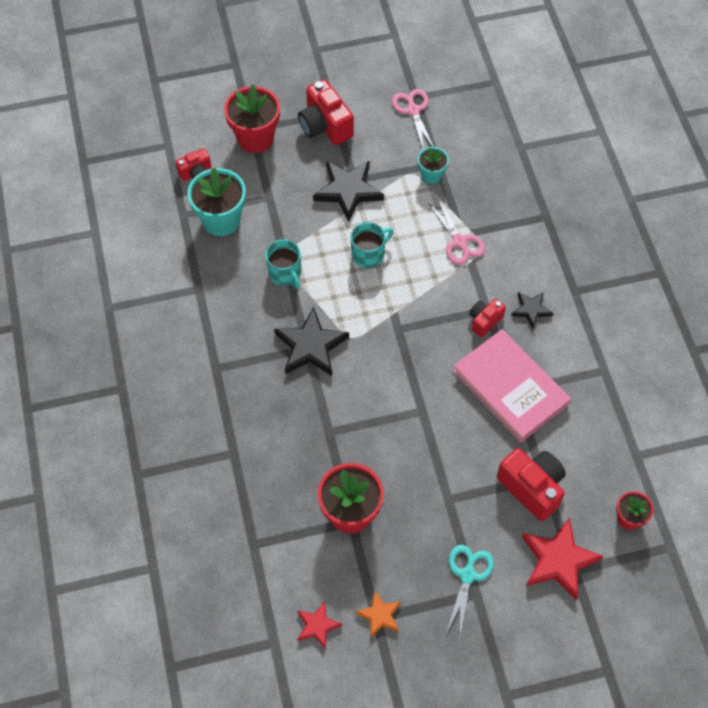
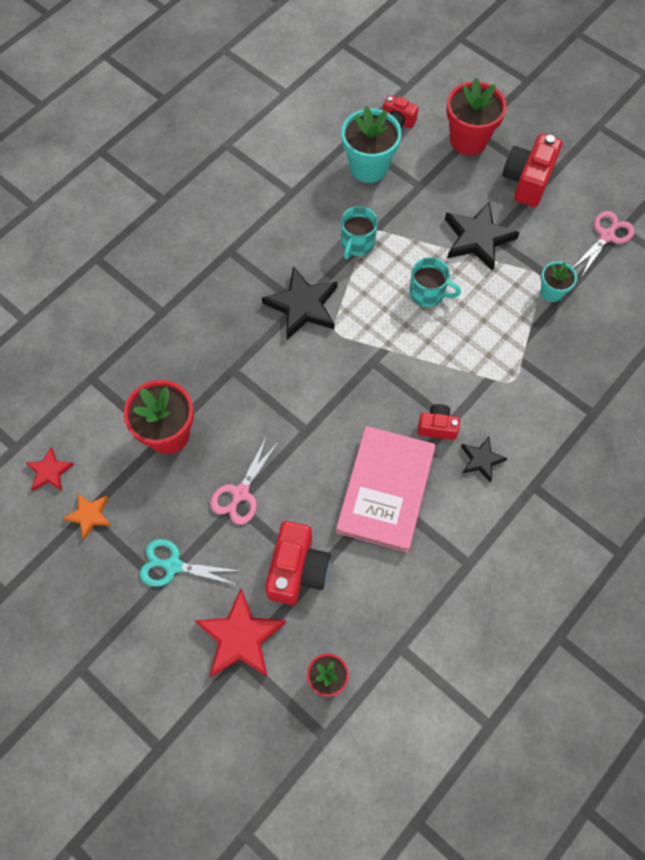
camera: 55 degrees right, 5 degrees up
pink scissors [427,198,485,265] -> pink scissors moved to [210,436,279,525]
turquoise scissors [447,545,494,635] -> turquoise scissors turned 150 degrees counterclockwise [140,539,238,587]

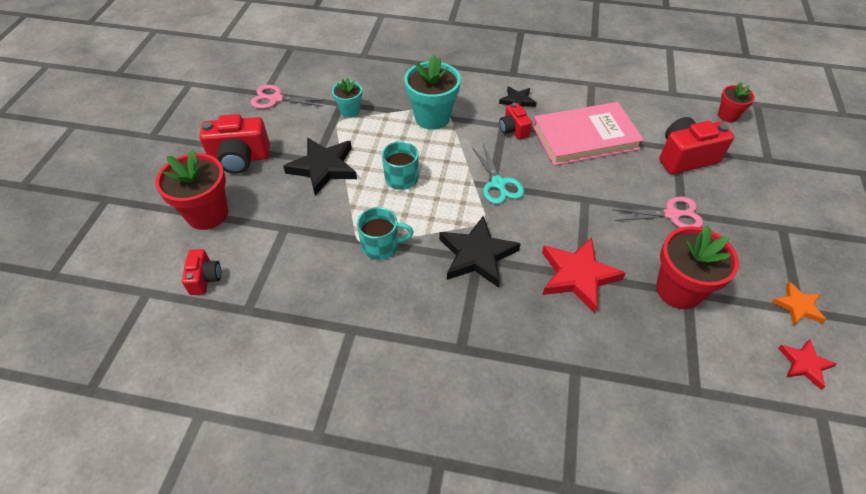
camera: 120 degrees left, 15 degrees down
turquoise scissors [140,539,238,587] -> turquoise scissors moved to [472,144,524,204]
red star [195,589,286,677] -> red star moved to [542,237,626,313]
turquoise flower pot [341,106,402,183] -> turquoise flower pot moved to [404,54,461,130]

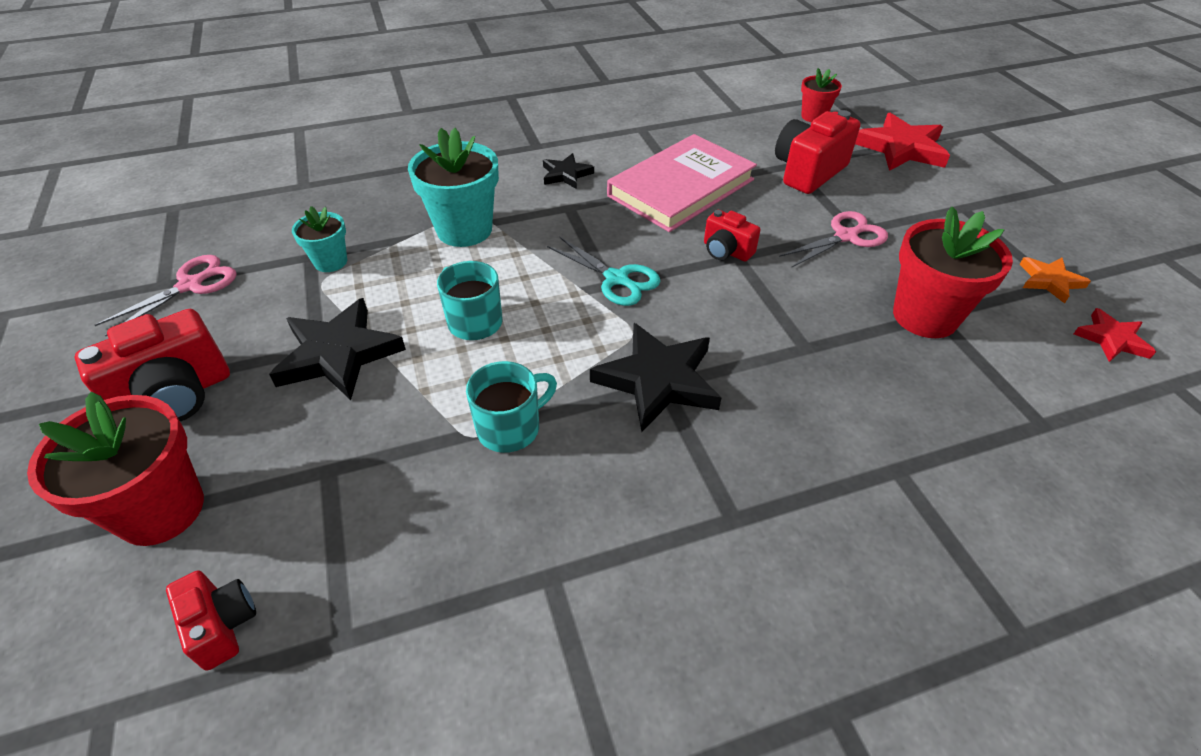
camera: 30 degrees left, 5 degrees down
pink scissors [251,85,325,109] -> pink scissors turned 150 degrees clockwise [95,255,237,336]
red camera [499,103,532,140] -> red camera moved to [704,210,761,262]
red star [542,237,626,313] -> red star moved to [855,113,950,171]

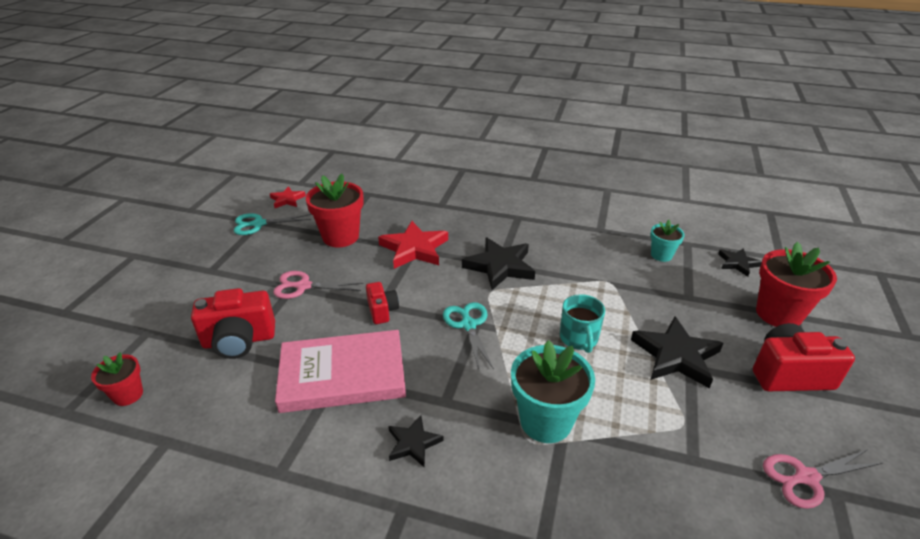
camera: 145 degrees left, 10 degrees down
red camera [166,570,256,671] -> black star [718,248,762,277]
turquoise flower pot [292,206,347,272] -> turquoise flower pot moved to [650,220,685,262]
turquoise mug [466,361,557,453] -> none
red star [855,113,950,171] -> red star moved to [378,221,448,269]
orange star [1020,257,1091,304] -> turquoise scissors [234,213,311,235]

